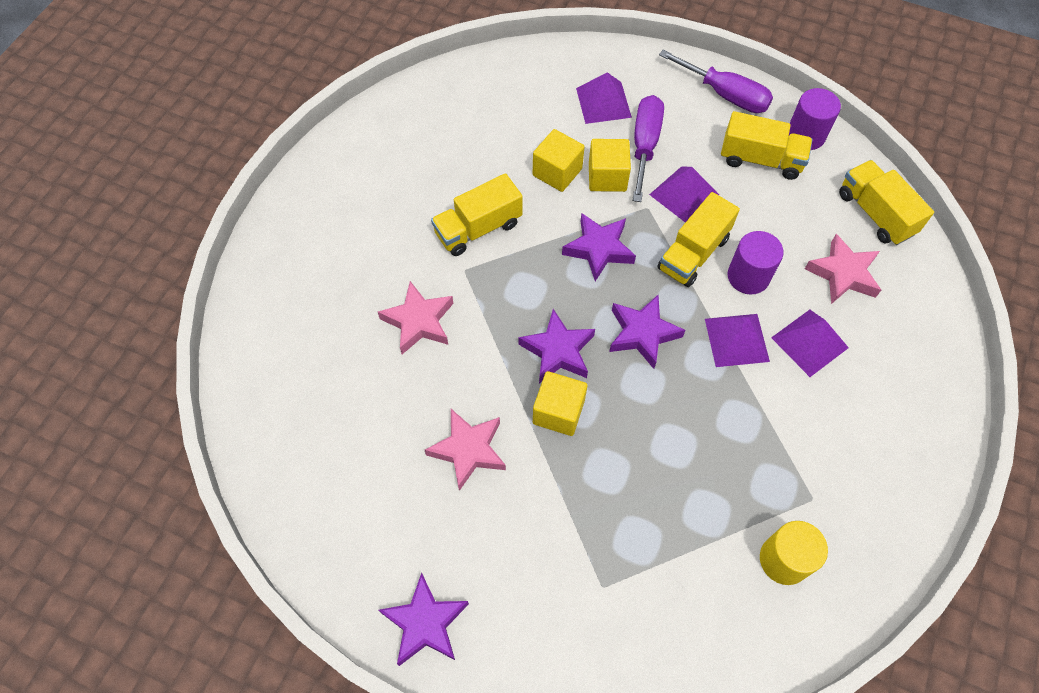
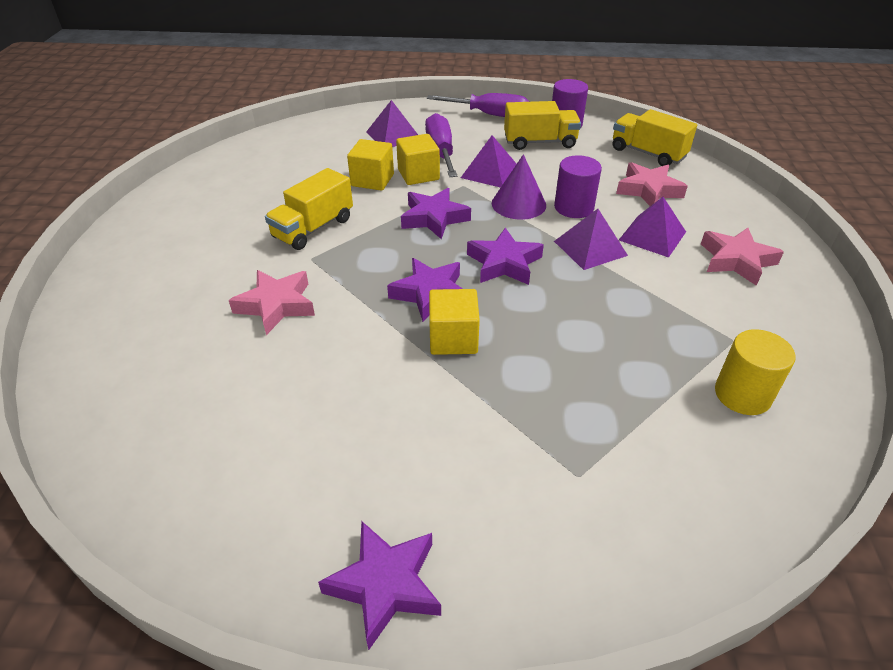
camera: 20 degrees left, 20 degrees down
pink star [425,409,506,491] -> pink star moved to [701,228,784,286]
yellow truck [657,192,740,287] -> purple cone [492,154,546,220]

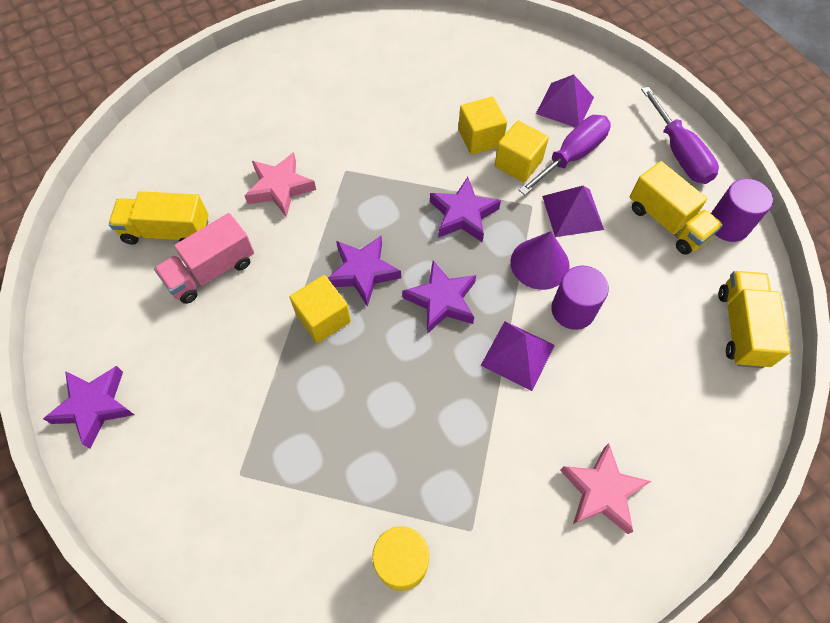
camera: 55 degrees right, 20 degrees up
yellow truck [265,168,353,250] -> yellow truck moved to [109,191,208,245]
pink star [616,162,688,206] -> none
purple pyramid [619,197,686,258] -> none
none -> pink truck [154,213,254,304]

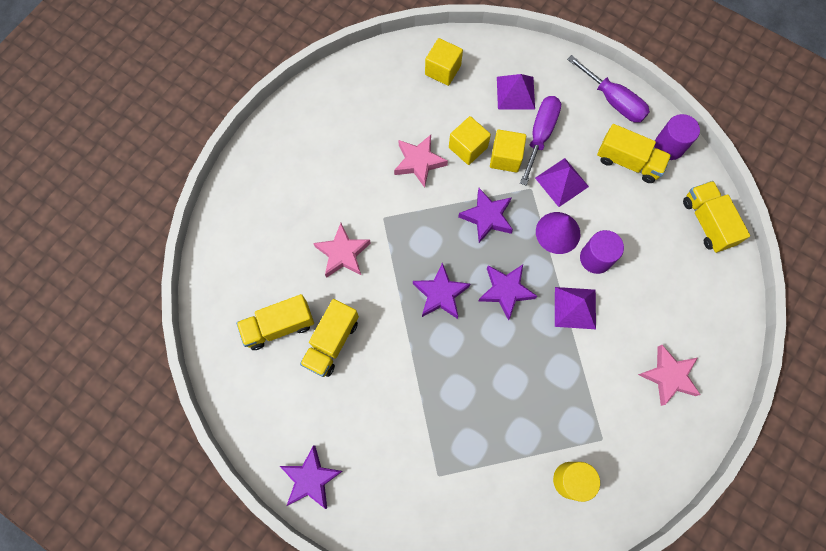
camera: 25 degrees left, 10 degrees up
pink truck [154,213,254,304] -> yellow truck [300,299,359,377]
yellow cube [290,275,351,343] -> yellow cube moved to [425,38,463,86]
none -> pink star [394,135,448,188]

